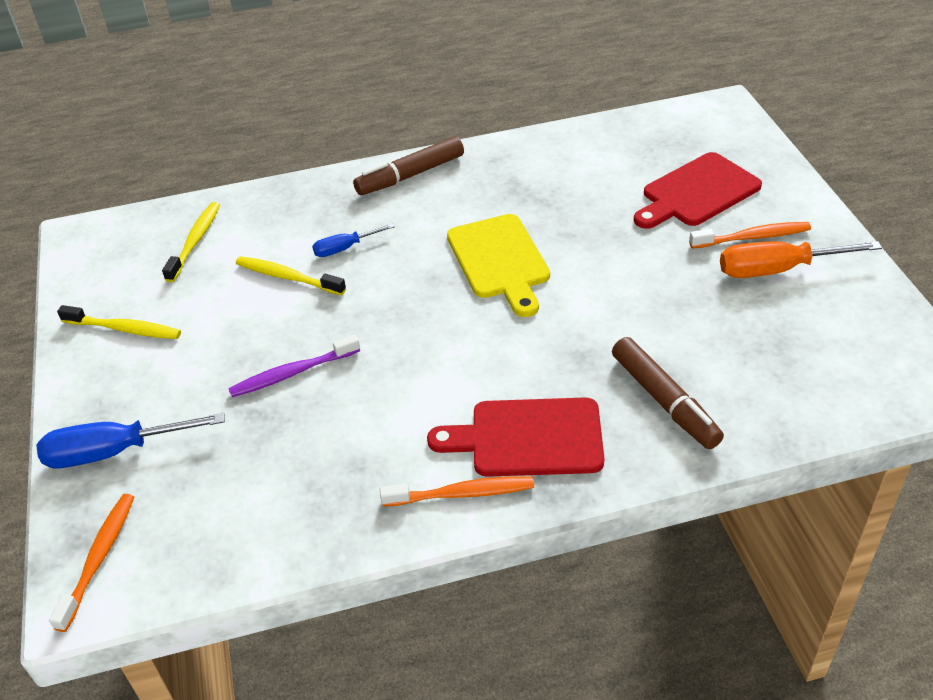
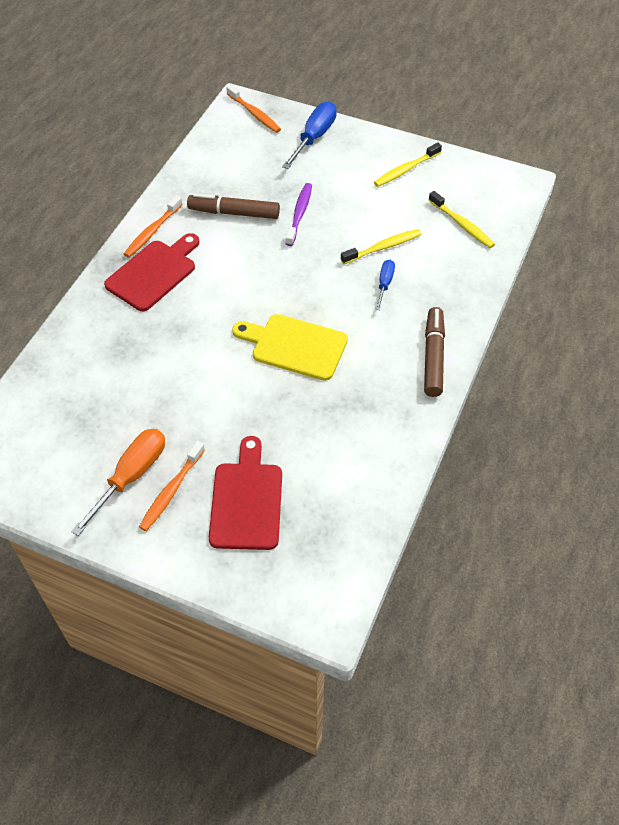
camera: 125 degrees right, 10 degrees up
brown marker [612,337,724,449] -> brown marker moved to [187,193,280,219]

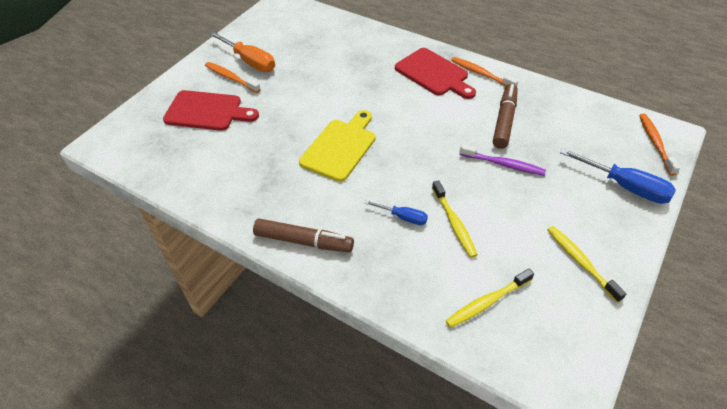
camera: 100 degrees right, 5 degrees down
orange toothbrush [226,85,281,133] -> orange toothbrush turned 120 degrees clockwise [639,114,680,176]

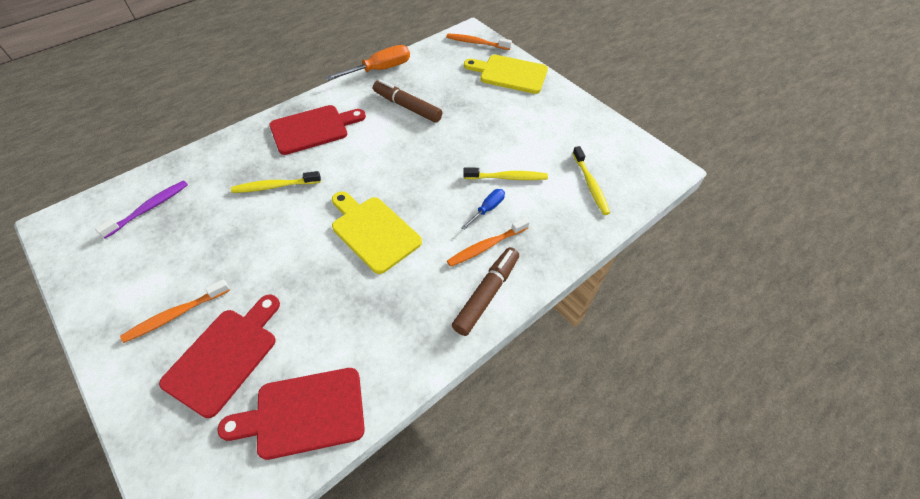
camera: 75 degrees left, 5 degrees up
orange screwdriver [209,32,275,72] -> orange screwdriver moved to [325,45,410,81]
orange toothbrush [451,57,518,87] -> orange toothbrush moved to [447,218,530,267]
purple toothbrush [459,144,546,176] -> purple toothbrush moved to [95,180,188,238]
yellow toothbrush [547,226,626,303] -> yellow toothbrush moved to [231,171,321,193]
blue screwdriver [560,148,676,204] -> yellow cutting board [464,55,548,94]
none -> red cutting board [217,368,365,460]

